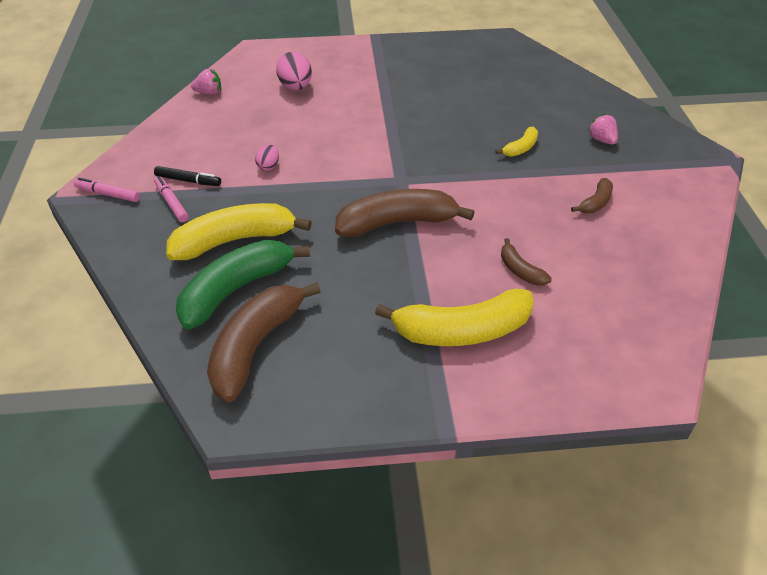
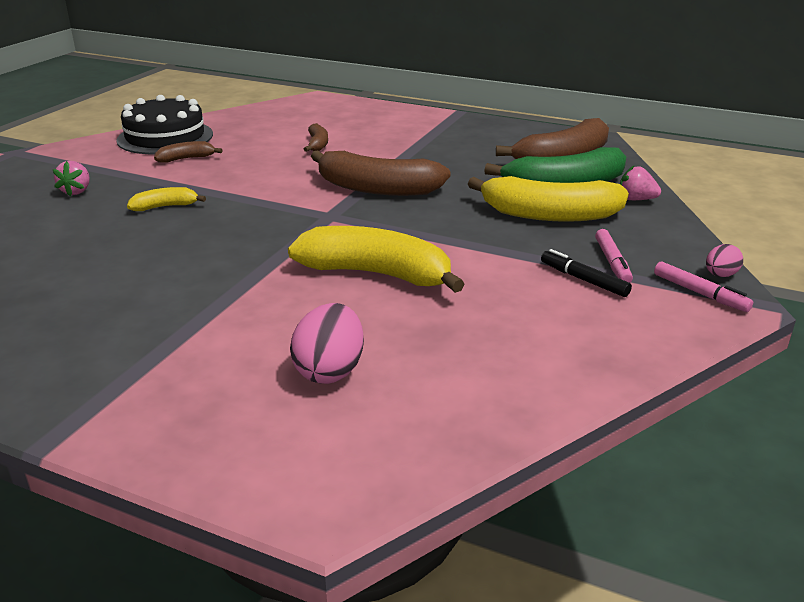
camera: 150 degrees left, 15 degrees down
pink strawberry [191,69,221,95] -> pink strawberry moved to [620,165,661,200]
pink egg [255,145,279,171] -> pink egg moved to [706,244,743,277]
yellow banana [375,288,534,346] -> yellow banana moved to [288,226,464,293]
none -> black cake [116,95,213,154]

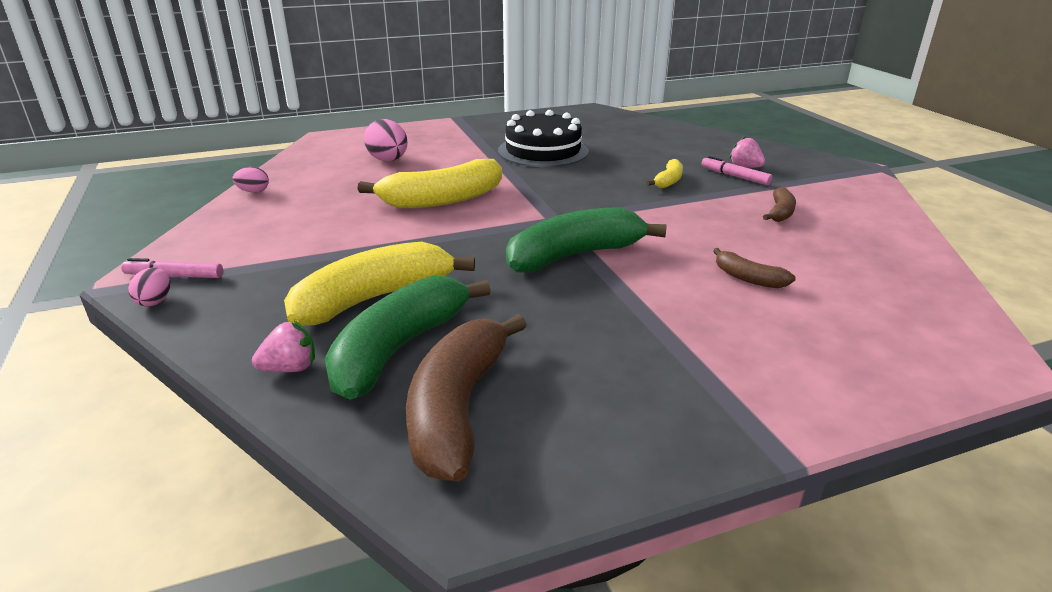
camera: 135 degrees right, 0 degrees up
black cake [116,95,213,154] -> black cake moved to [498,110,589,167]
brown banana [311,150,451,196] -> green banana [506,207,667,272]
black marker [541,249,632,297] -> none
pink marker [595,229,633,283] -> pink marker moved to [701,156,772,185]
none -> pink egg [233,167,269,193]

